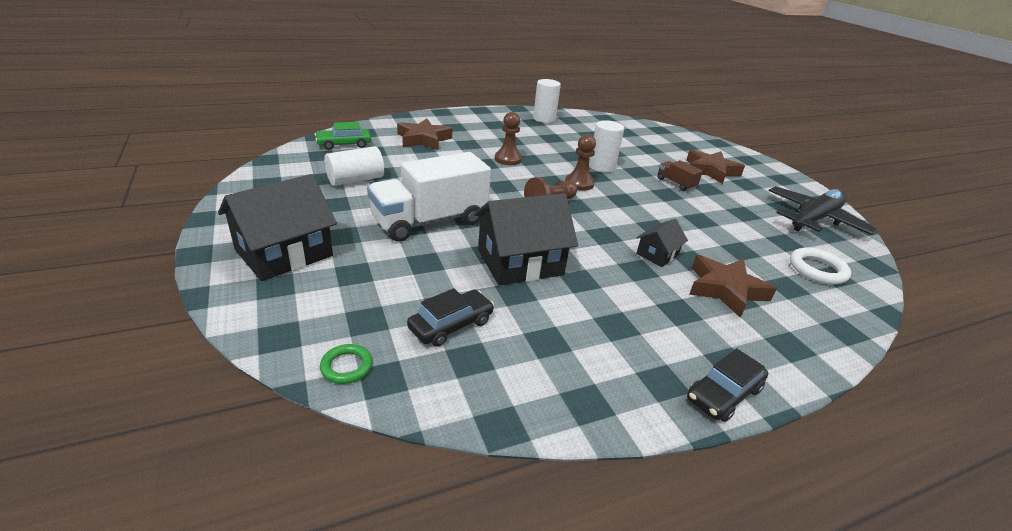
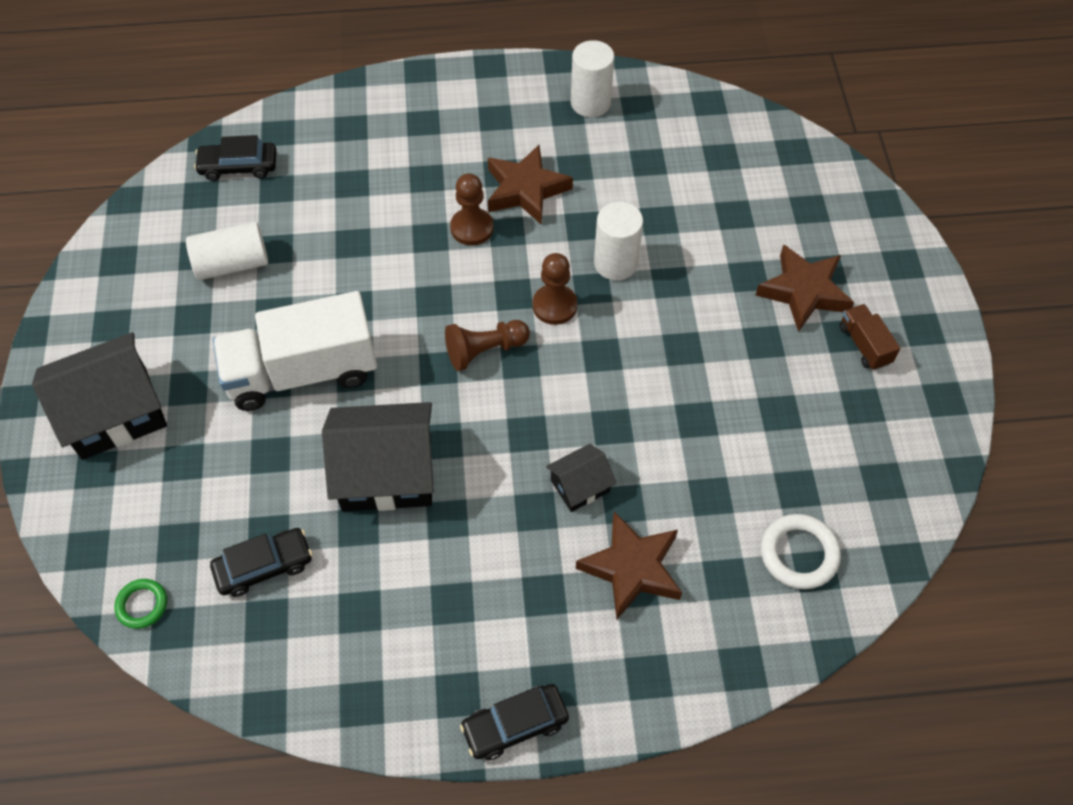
camera: 20 degrees right, 25 degrees up
green car [315,122,371,150] -> black car [194,135,277,181]
brown star [397,119,452,150] -> brown star moved to [488,145,573,224]
brown truck [657,160,703,191] -> brown truck moved to [839,304,900,370]
black plane [768,186,878,235] -> none

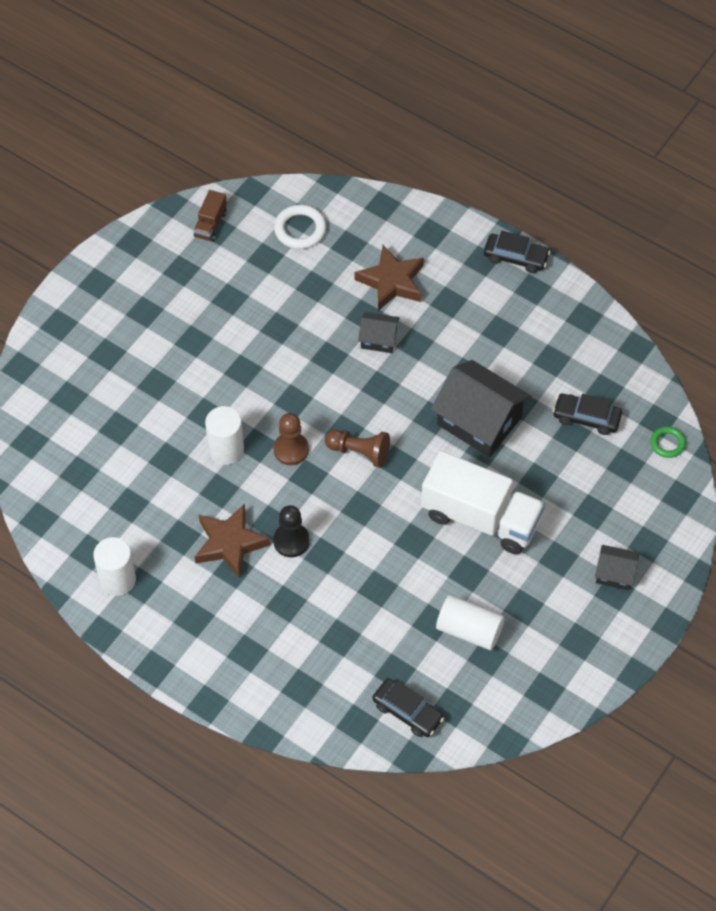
camera: 140 degrees left, 0 degrees up
black house [32,332,167,460] -> black house [595,545,639,590], size x0.51
brown pawn [450,174,494,245] -> black pawn [273,505,310,557]
brown star [755,244,854,332] -> none
brown truck [839,304,900,370] -> brown truck moved to [194,190,227,242]

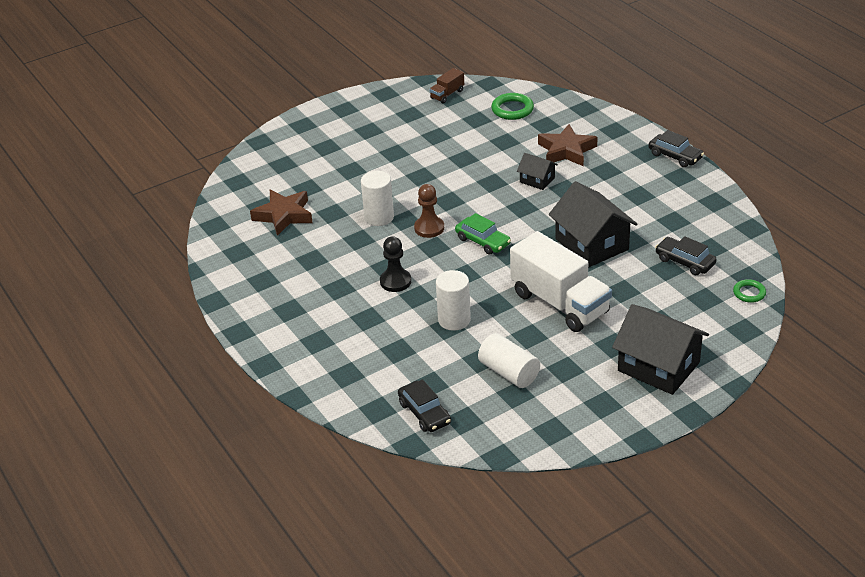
camera: 25 degrees right, 20 degrees down
white cylinder [93,537,136,596] -> white cylinder moved to [436,270,471,331]
brown star [195,504,270,579] -> brown star moved to [250,190,313,236]
white ring [274,205,326,249] -> green ring [491,93,534,120]
brown pawn [325,430,390,468] -> green car [455,213,511,255]
black house [595,545,639,590] -> black house [612,304,709,395], size x1.97

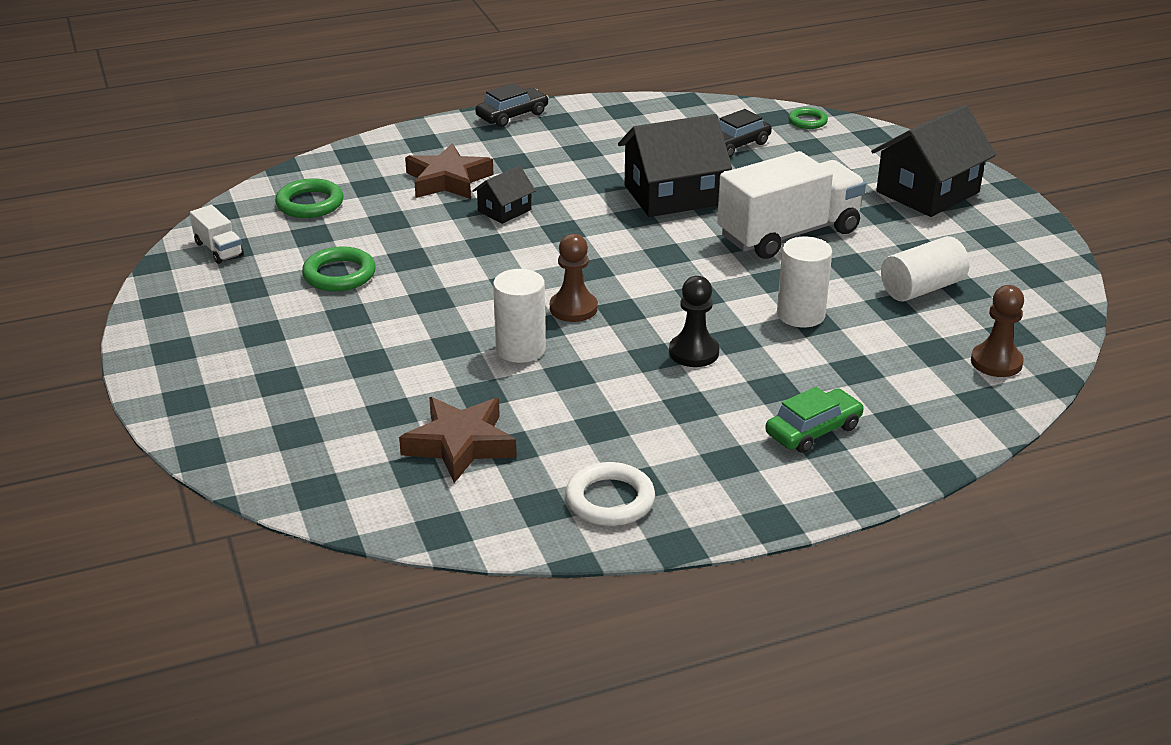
camera: 80 degrees left, 5 degrees down
black car [398,379,451,432] -> brown pawn [971,285,1024,377]
brown truck [429,68,464,103] -> white truck [190,205,244,264]
green car [455,213,511,255] -> green car moved to [765,387,864,453]
none -> green ring [302,246,376,292]
none -> white ring [565,462,655,526]

